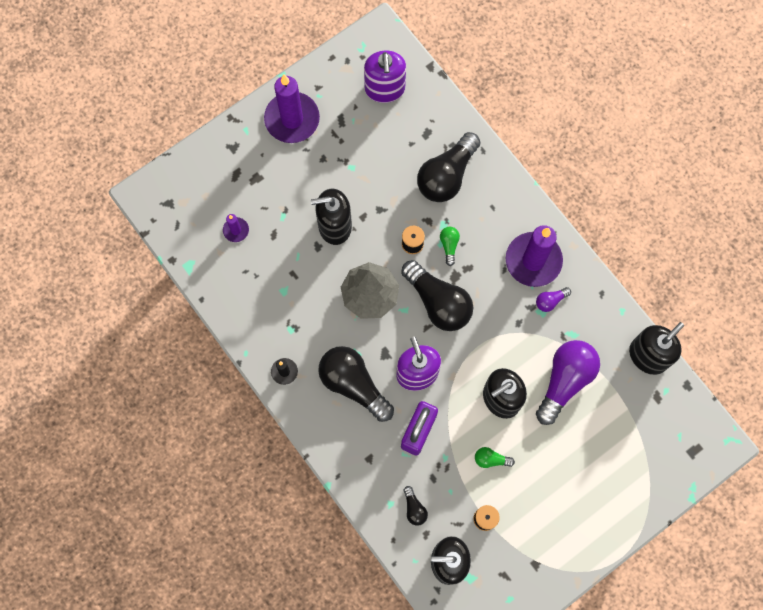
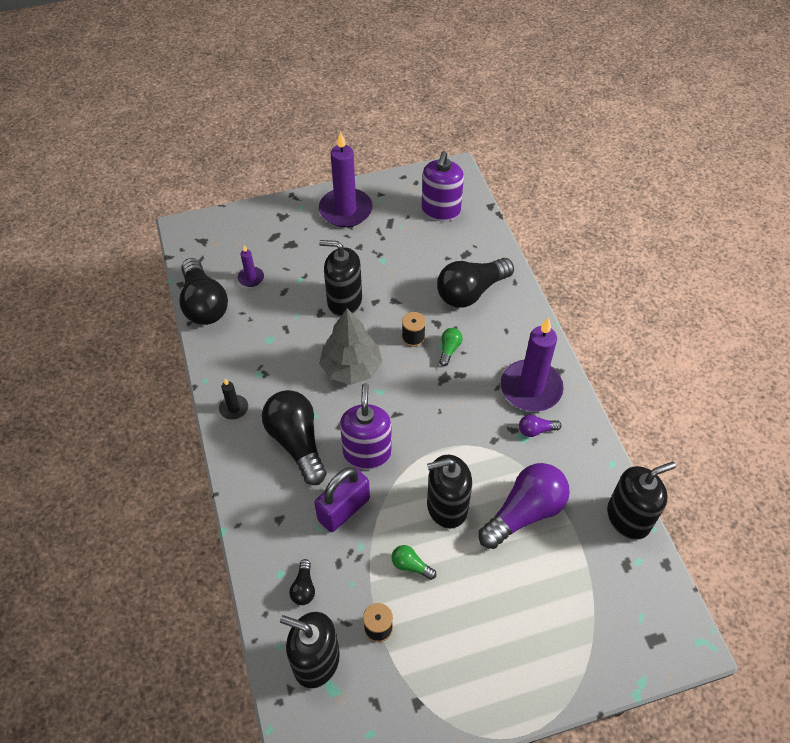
camera: 20 degrees right, 20 degrees down
black light bulb [401,260,473,331] -> black light bulb moved to [179,258,228,325]

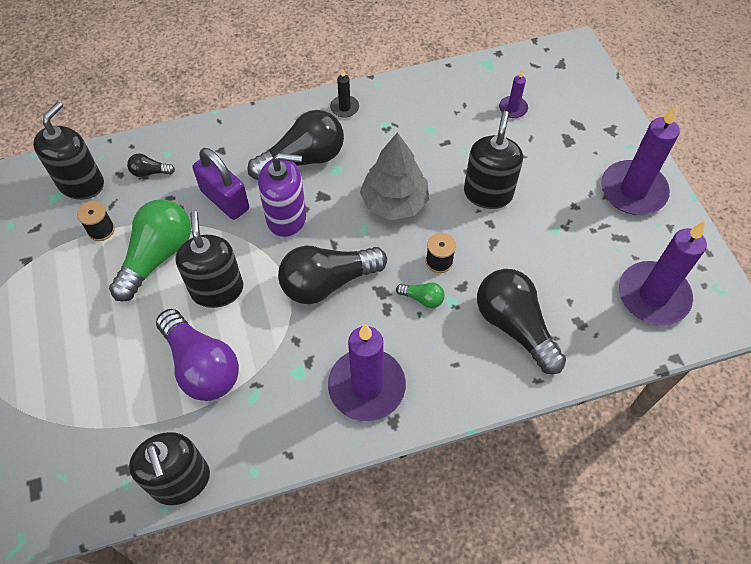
camera: 90 degrees right, 5 degrees up
black light bulb [179,258,228,325] -> black light bulb moved to [278,246,387,304]
green light bulb [392,545,436,580] -> green light bulb [109,199,191,301], size x2.27
purple soap dispenser [421,151,464,222] -> purple candle [619,221,707,325]
purple light bulb [519,415,561,437] -> none

